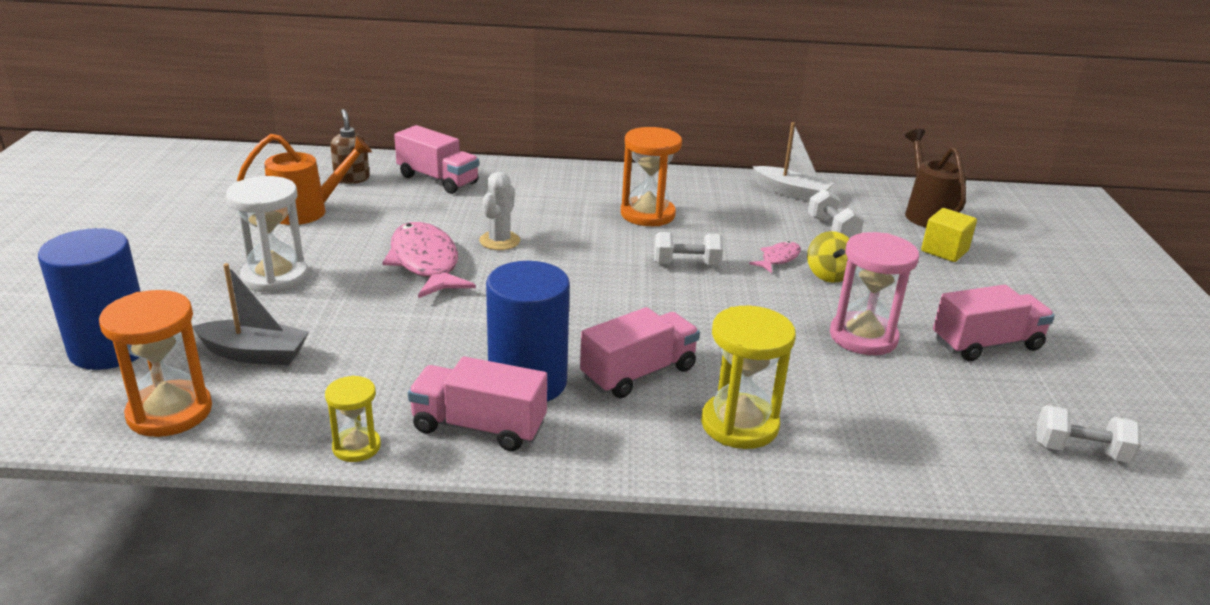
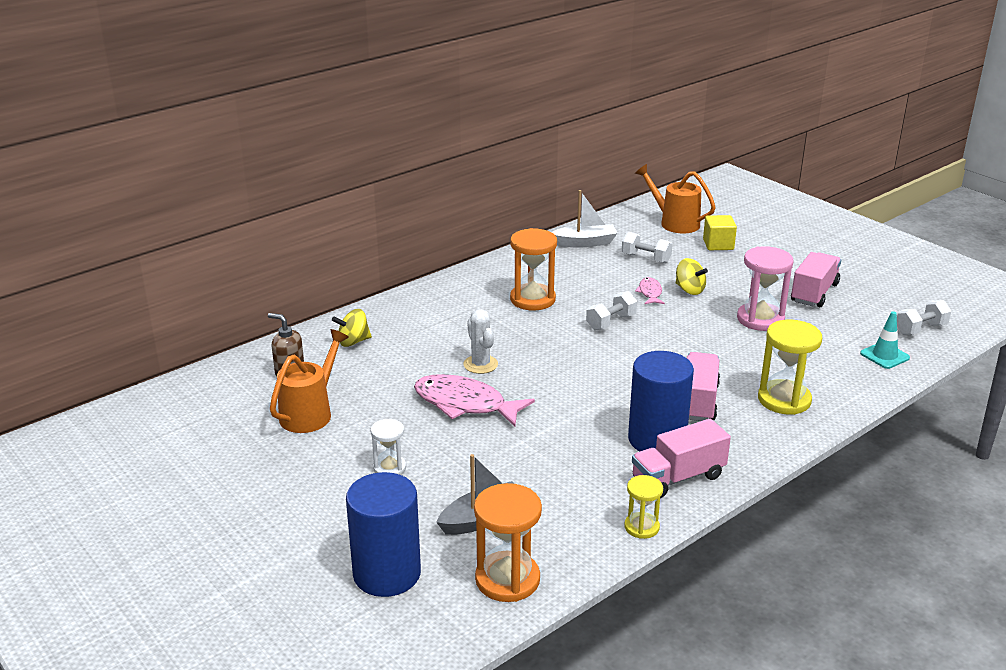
camera: 40 degrees left, 0 degrees up
white hourglass [226,176,308,293] -> white hourglass [370,419,406,475], size x0.57
pink truck [394,125,479,194] -> yellow spinning top [332,309,372,347]
brown watering can [905,129,968,228] -> orange watering can [635,164,716,233]
none -> turquoise traffic cone [860,311,910,369]

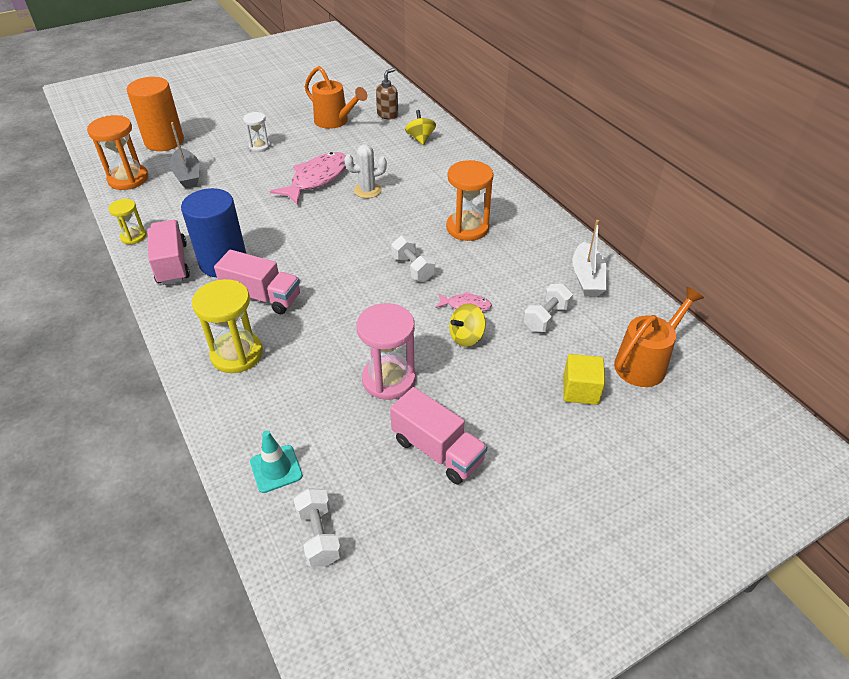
camera: 100 degrees right, 15 degrees up
blue cylinder [346,472,421,597] -> orange cylinder [127,77,184,151]

